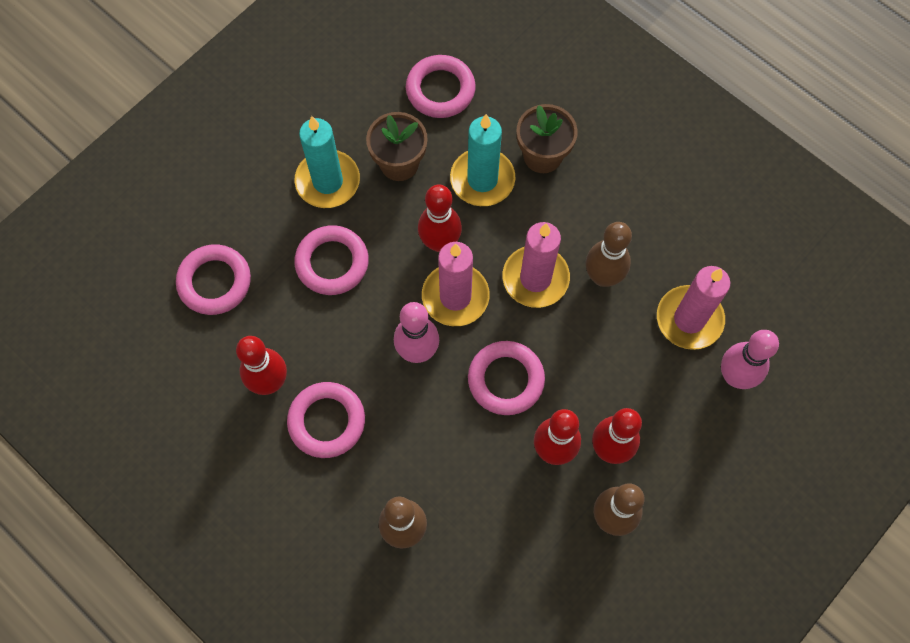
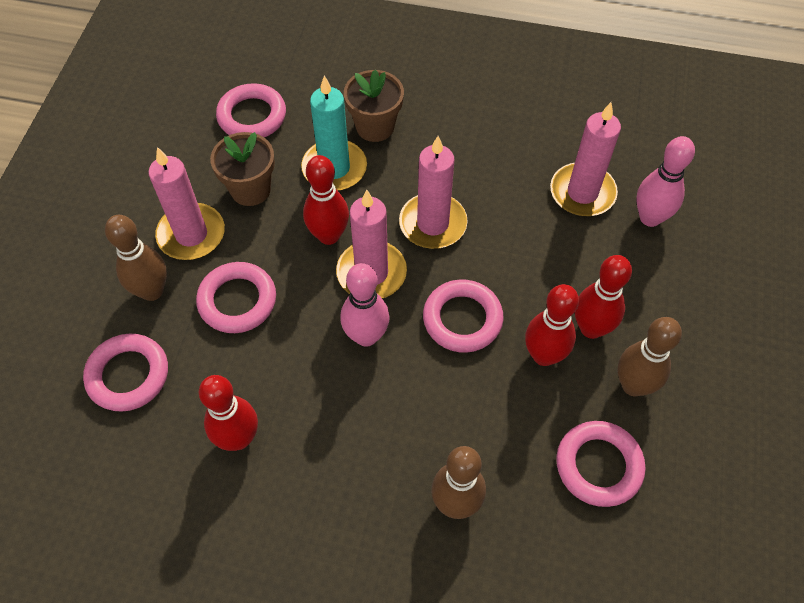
camera: 30 degrees left, 10 degrees down
pink ring [287,382,365,458] -> pink ring moved to [556,421,645,507]
turquoise candle [294,116,360,208] -> pink candle [148,147,225,260]
brown bowling pin [586,222,632,287] -> brown bowling pin moved to [105,215,167,301]

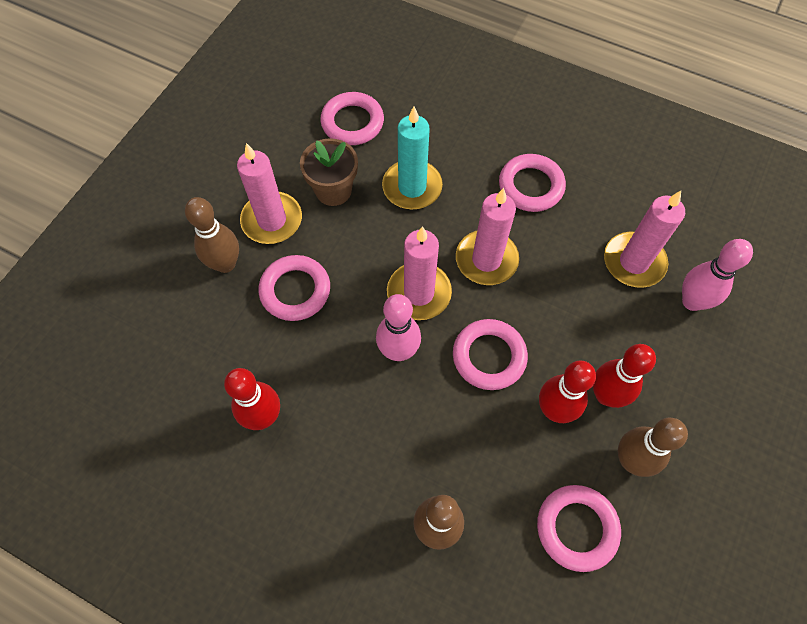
camera: 15 degrees right, 5 degrees up
pink ring [83,334,168,412] -> pink ring moved to [499,154,566,212]
red bowling pin [303,155,349,245] -> none
brown flower pot [344,69,404,142] -> none

